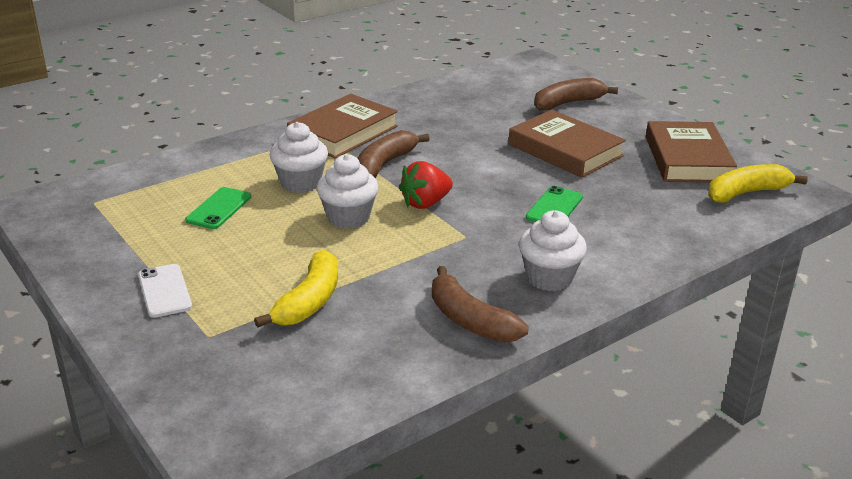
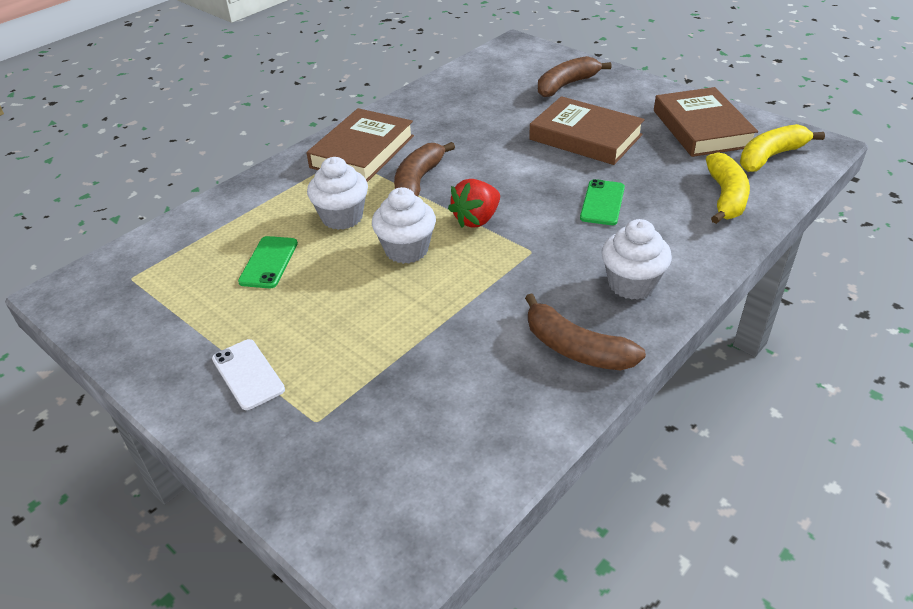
camera: 10 degrees left, 10 degrees up
yellow banana [254,250,338,327] -> yellow banana moved to [706,152,750,224]

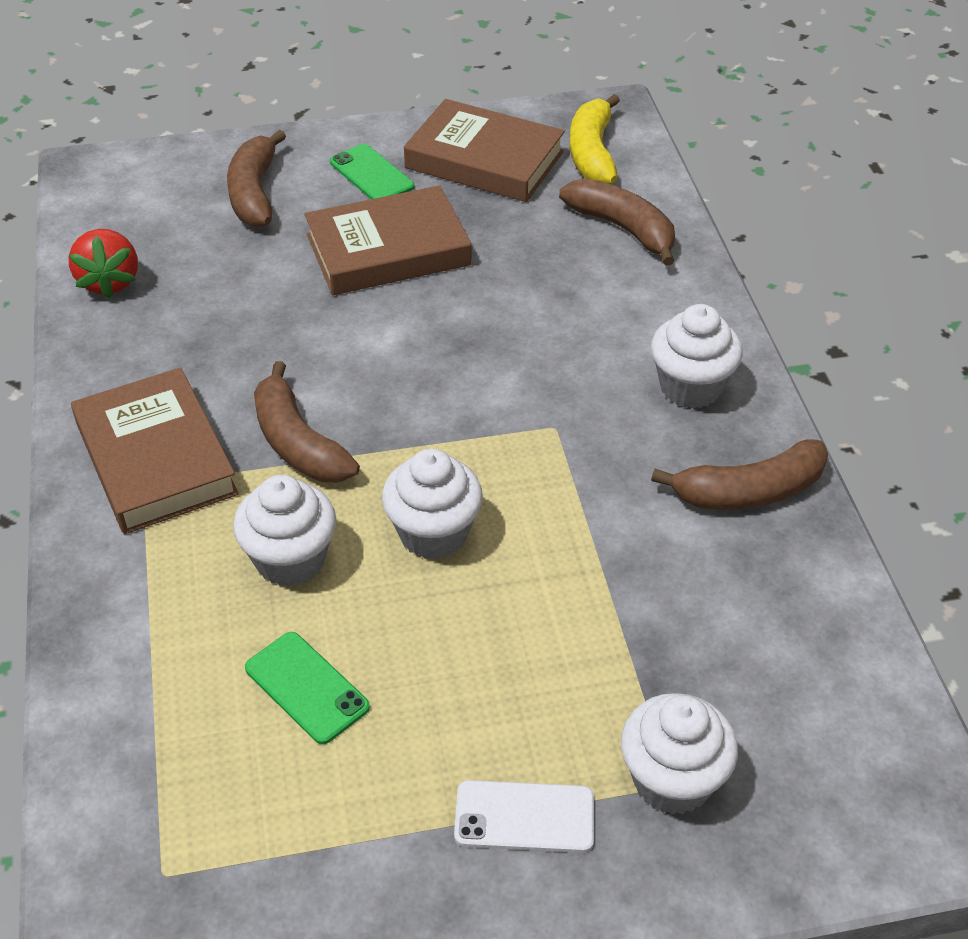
camera: 55 degrees left, 5 degrees up
red strawberry [448,179,500,228] -> red strawberry moved to [69,229,138,299]
green phone [580,179,625,225] -> green phone moved to [330,144,414,199]
yellow banana [706,152,750,224] -> brown banana [559,178,675,266]
none -> white cupcake [621,693,738,815]

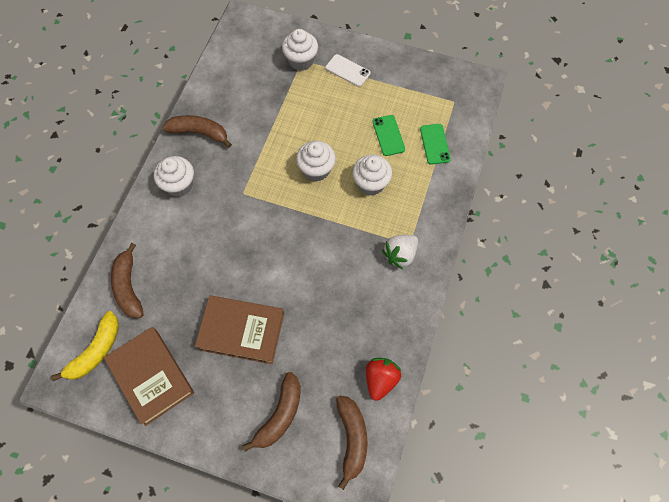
camera: 150 degrees left, 20 degrees up
brown book [71,367,239,534] -> white strawberry [382,235,418,269]
brown banana [254,361,360,482] -> brown banana moved to [336,396,367,490]
green phone [330,144,414,199] -> green phone moved to [420,124,451,165]

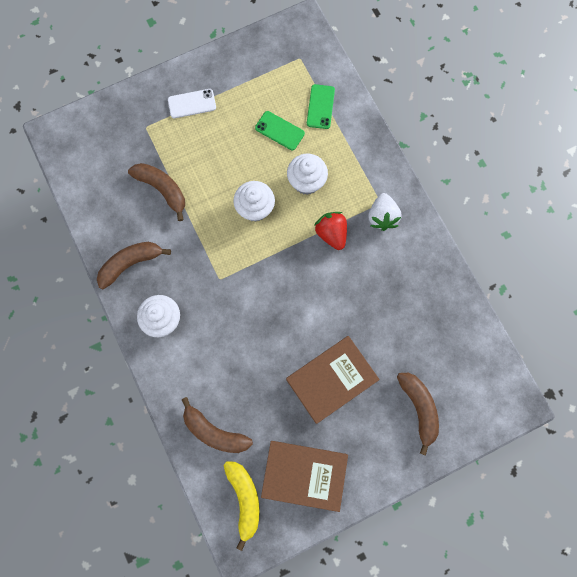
camera: 45 degrees left, 10 degrees up
white cupcake [282,29,318,71] -> none
brown banana [336,396,367,490] -> brown banana moved to [128,163,185,221]
red strawberry [366,358,401,401] -> red strawberry moved to [314,212,347,250]
green phone [420,124,451,165] -> green phone turned 60 degrees clockwise [307,84,335,129]

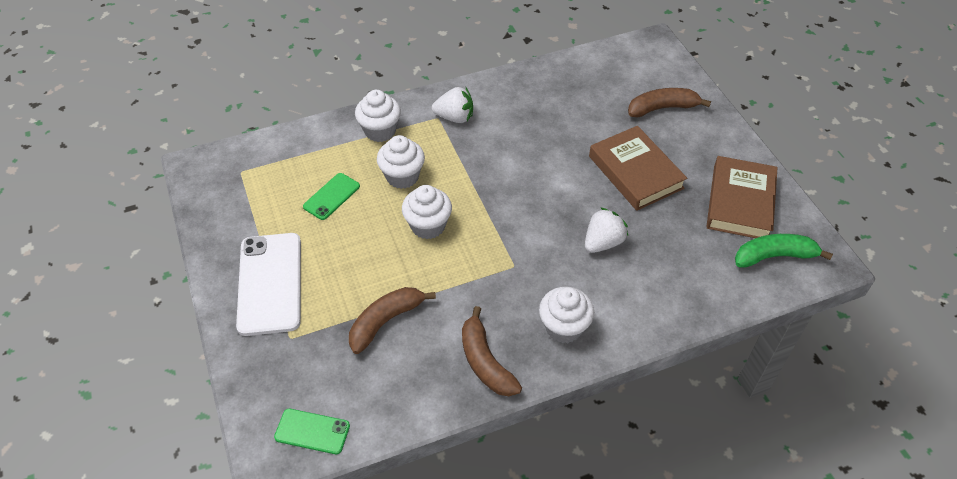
camera: 85 degrees left, 25 degrees down
white phone [168,89,216,118] -> white phone [236,233,301,336], size x1.90
brown banana [181,397,253,453] -> none
yellow banana [224,461,260,551] -> green banana [735,234,833,268]
green phone [307,84,335,129] -> green phone moved to [274,409,350,454]
red strawberry [314,212,347,250] -> none
none -> white cupcake [355,90,401,142]
none -> white strawberry [585,207,628,253]

